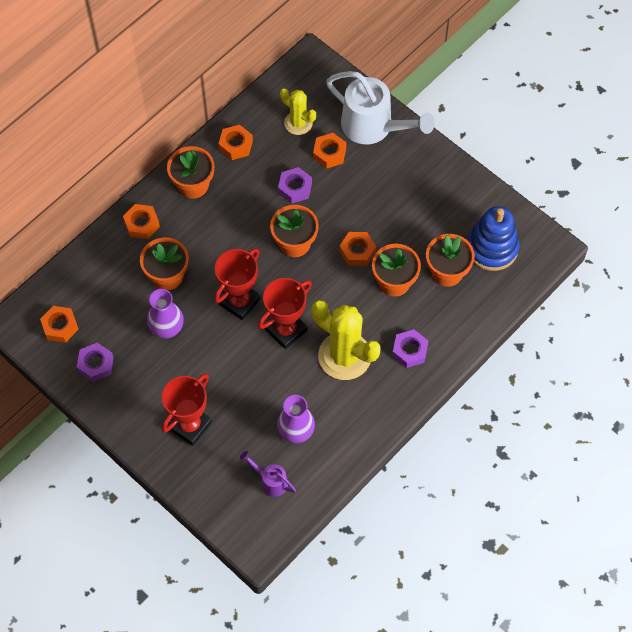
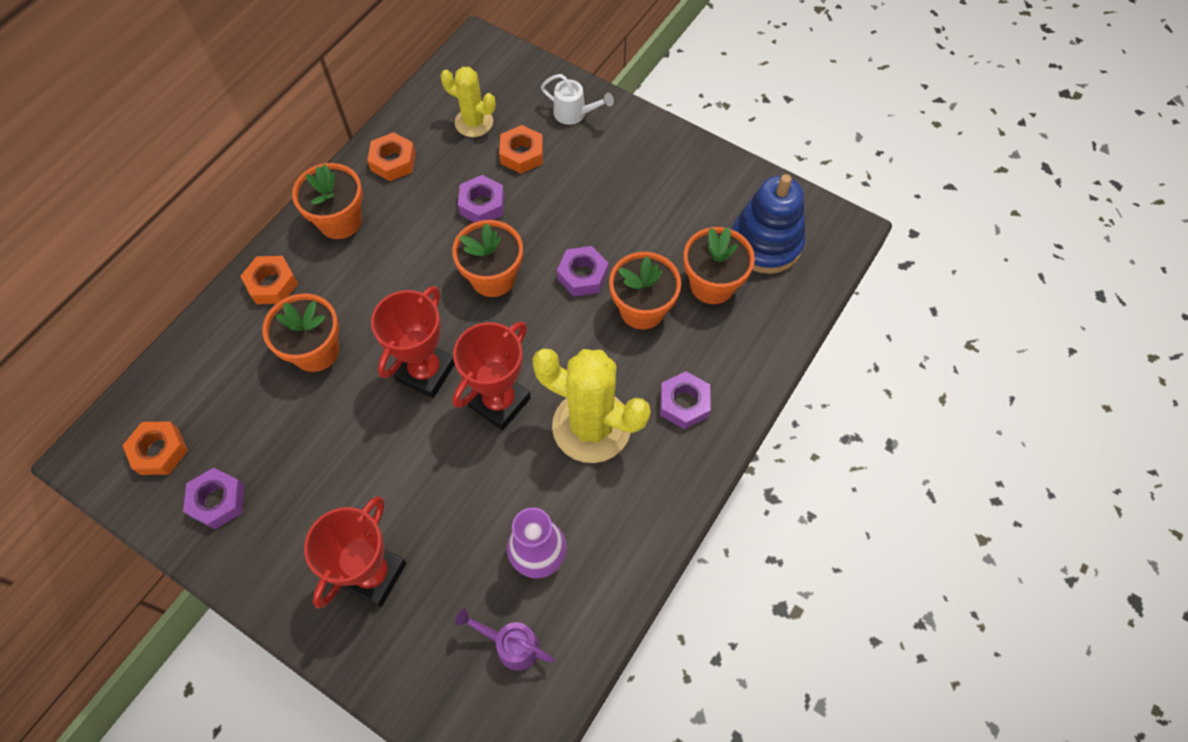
camera: 10 degrees left, 0 degrees up
purple vase [147,289,184,338] -> none
white watering can [326,71,435,144] -> white watering can [541,74,614,125], size x0.47
orange nut [339,232,376,266] -> purple nut [557,246,608,297]

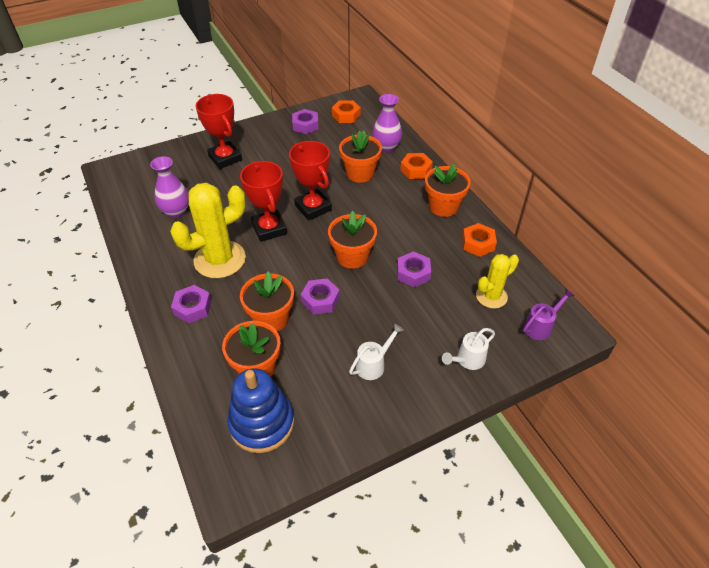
camera: 120 degrees right, 15 degrees down
purple watering can [455,609,554,671] -> purple watering can moved to [523,289,575,340]
orange nut [499,125,543,174] -> none
none -> white watering can [349,324,404,380]
none -> purple vase [372,94,402,152]

